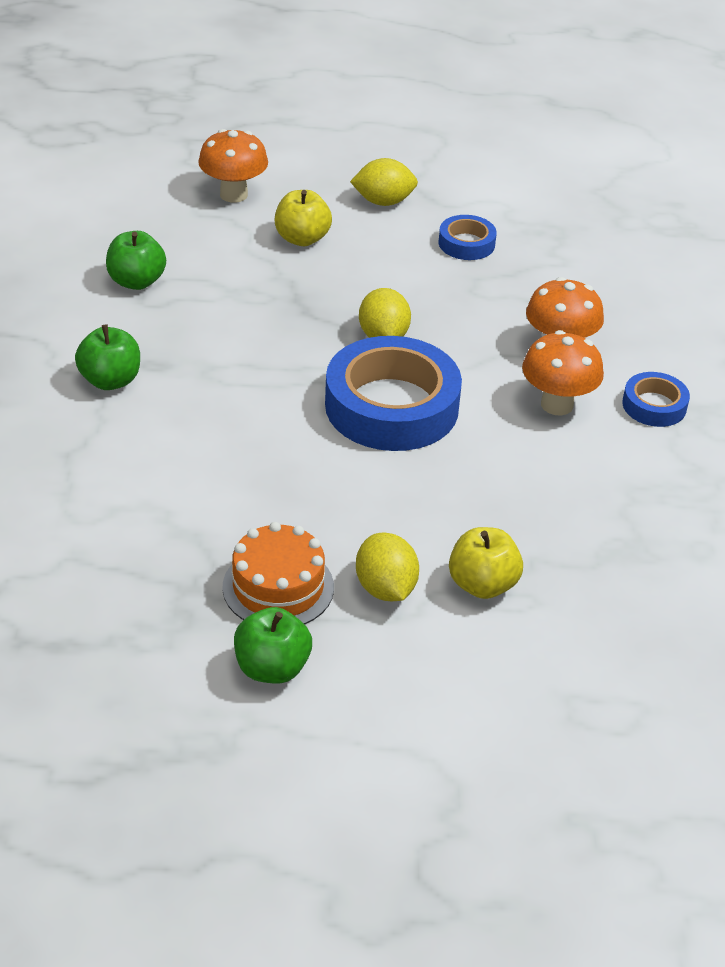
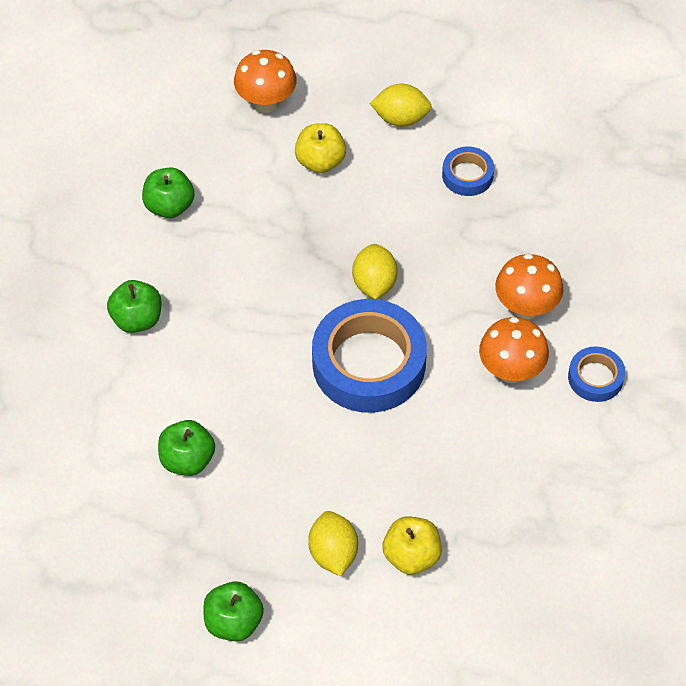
camera: 10 degrees right, 15 degrees up
orange cake [222,522,334,624] -> none
none -> green apple [158,420,215,476]

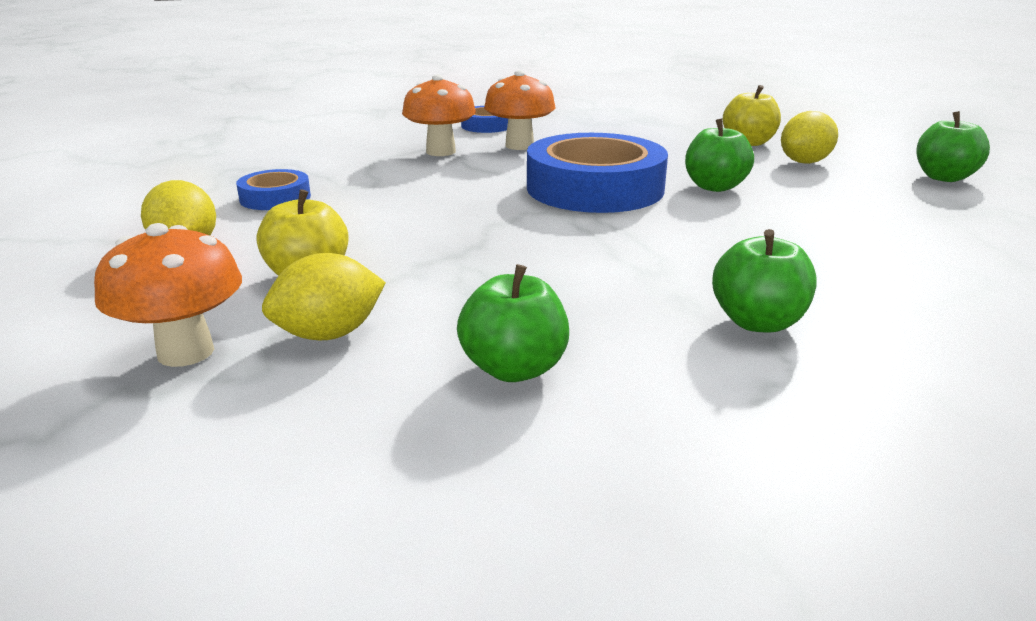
camera: 120 degrees left, 30 degrees down
green apple [158,420,215,476] -> green apple moved to [685,119,754,192]
yellow lemon [352,244,398,299] -> yellow lemon moved to [262,253,386,340]

